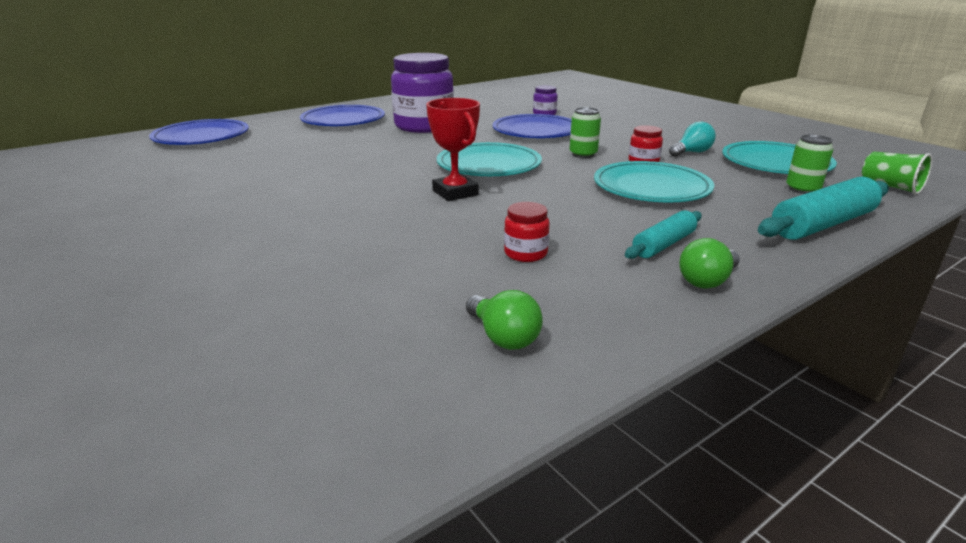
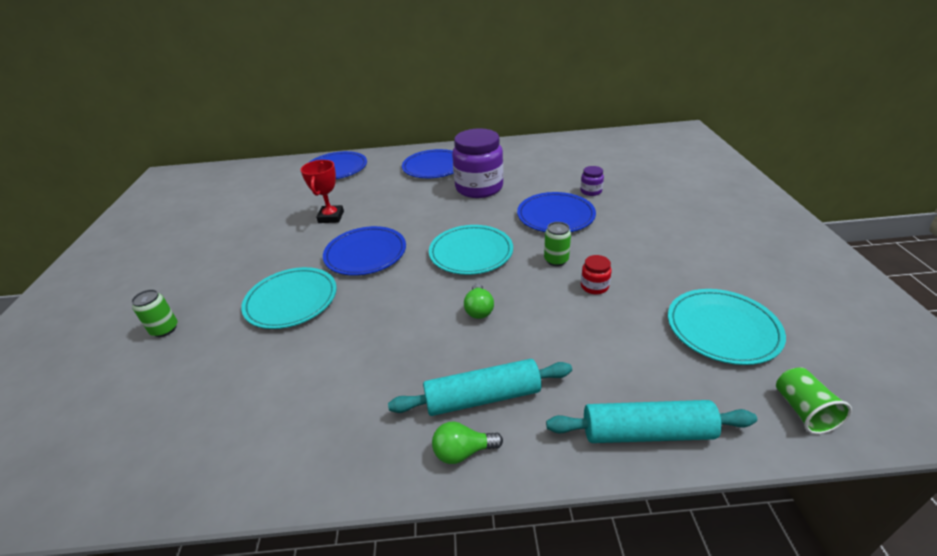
camera: 35 degrees right, 10 degrees up
red trophy [426,98,480,201] -> red trophy moved to [300,160,344,223]
green light bulb [466,290,543,350] -> green light bulb moved to [464,283,494,319]
red jar [504,202,549,262] -> none
turquoise plate [594,161,714,202] -> turquoise plate moved to [241,267,337,329]
turquoise rolling pin [625,210,702,259] -> turquoise rolling pin [388,359,572,416], size x1.64
turquoise light bulb [669,122,716,157] -> none
green can [786,135,833,194] -> green can moved to [131,289,178,337]
none -> blue plate [323,226,406,276]

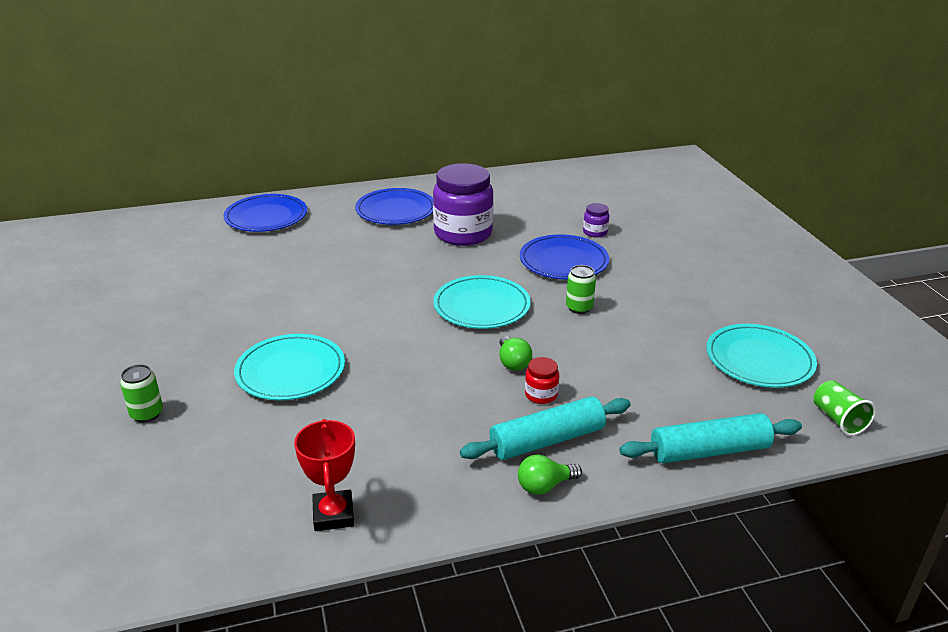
camera: 15 degrees left, 5 degrees down
red trophy [300,160,344,223] -> red trophy moved to [294,419,355,531]
blue plate [323,226,406,276] -> none
red jar [581,255,612,294] -> red jar moved to [525,357,559,404]

